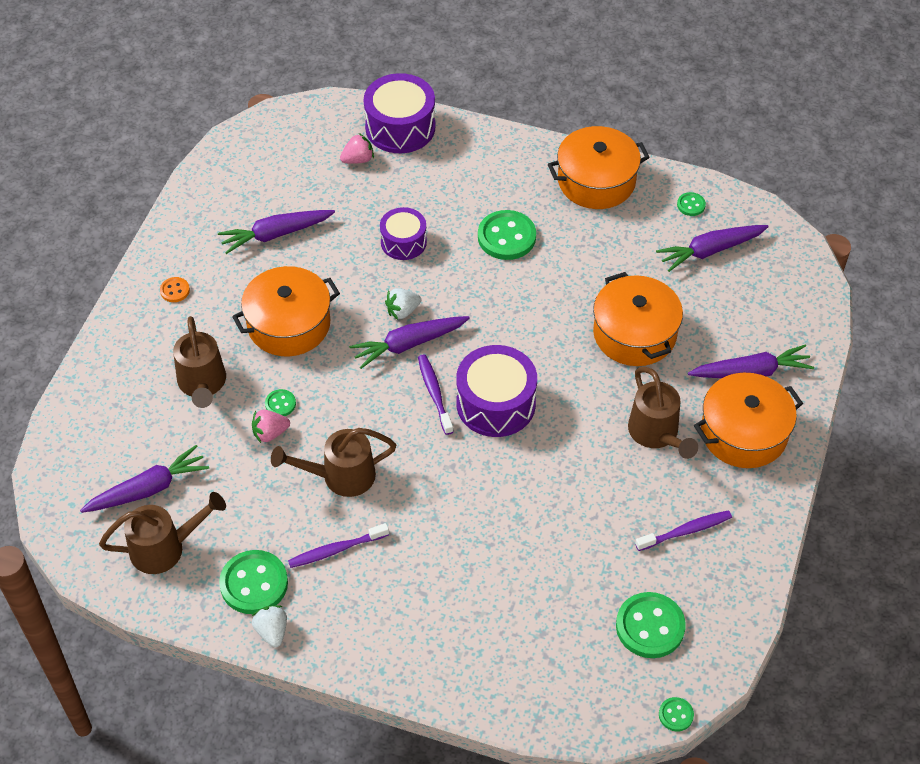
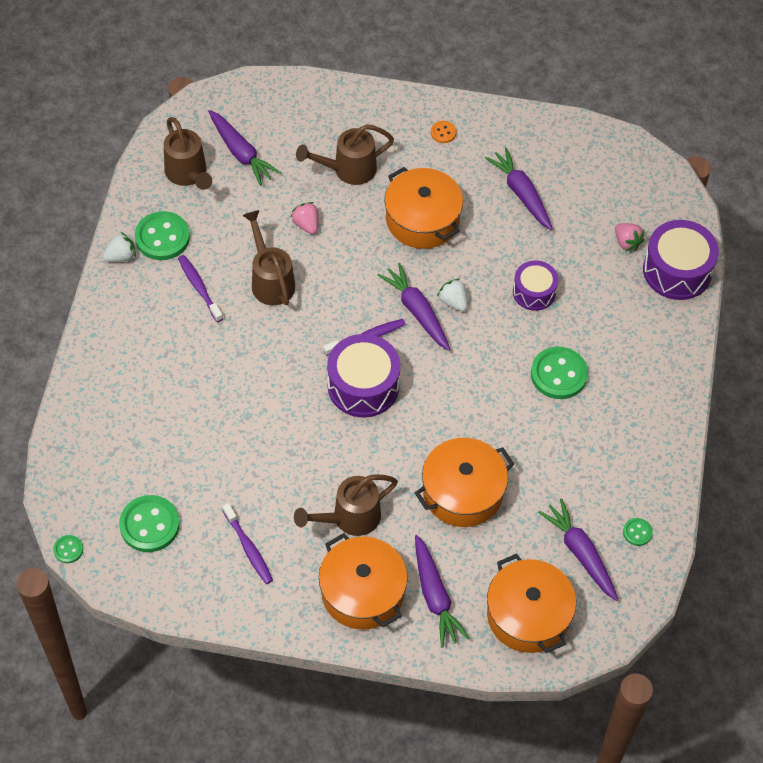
camera: 80 degrees right, 5 degrees up
green button [265,389,296,416] -> none
orange pot [548,126,650,209] -> orange pot moved to [487,554,576,653]

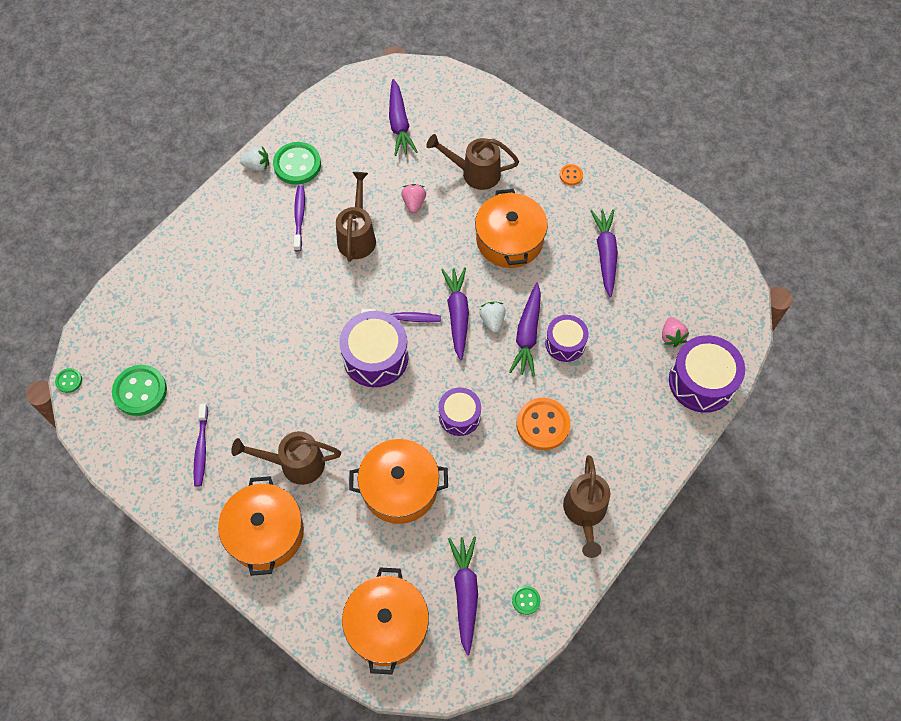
camera: 30 degrees right, 5 degrees up
brown watering can [164,117,212,190] -> brown watering can moved to [563,455,610,558]
purple carrot [415,535,470,648] -> purple carrot moved to [509,283,541,377]
green button [531,347,588,399] -> orange button [516,398,571,450]
none -> purple drum [439,387,481,436]

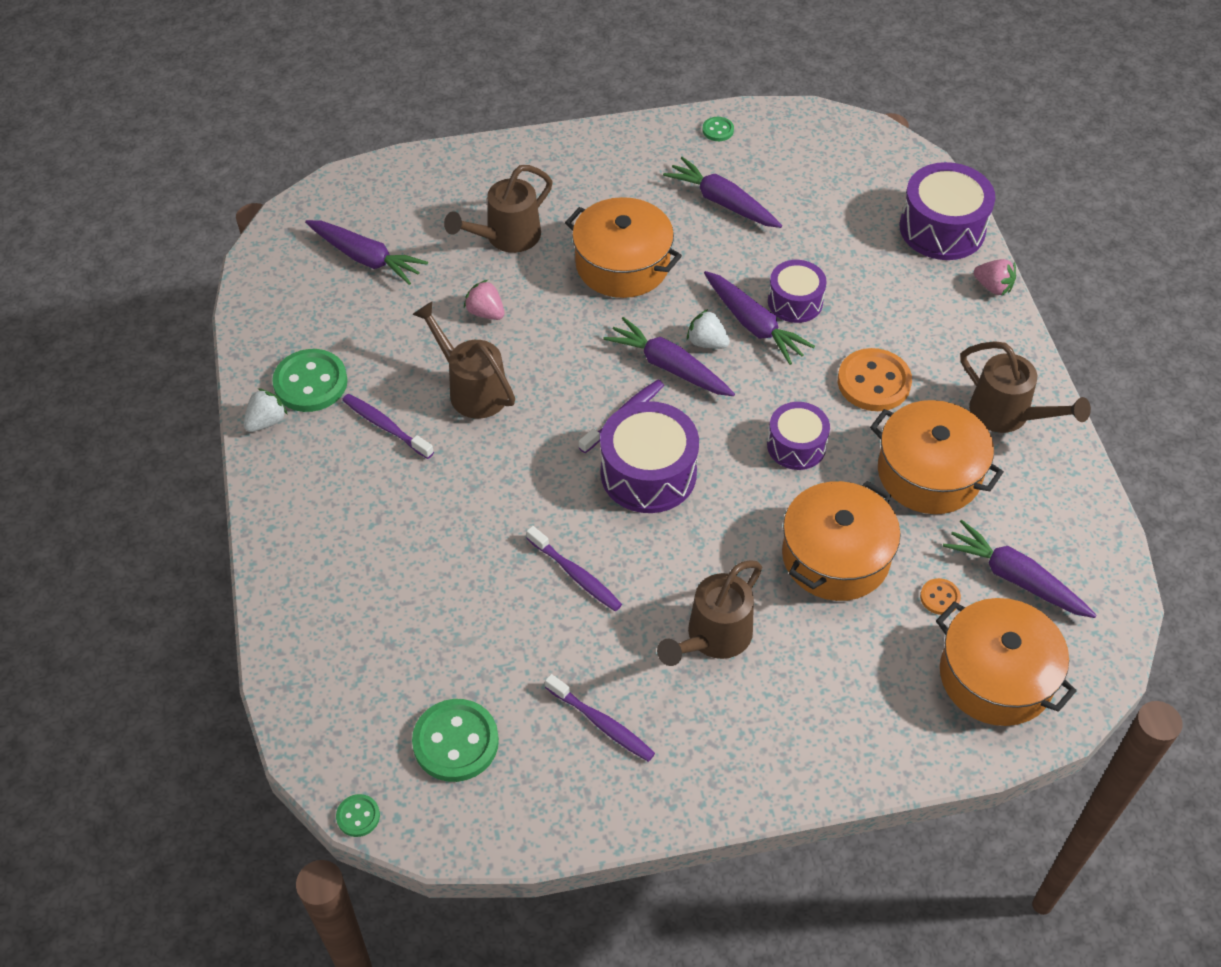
camera: 50 degrees left, 10 degrees down
orange pot [218,476,304,576] -> orange pot moved to [870,400,1004,514]
green button [512,586,541,615] -> green button moved to [702,117,734,141]
orange button [560,164,583,185] -> orange button moved to [920,578,961,615]
pink strawberry [662,317,689,347] -> pink strawberry moved to [974,259,1016,296]
none -> purple toothbrush [526,526,622,611]

